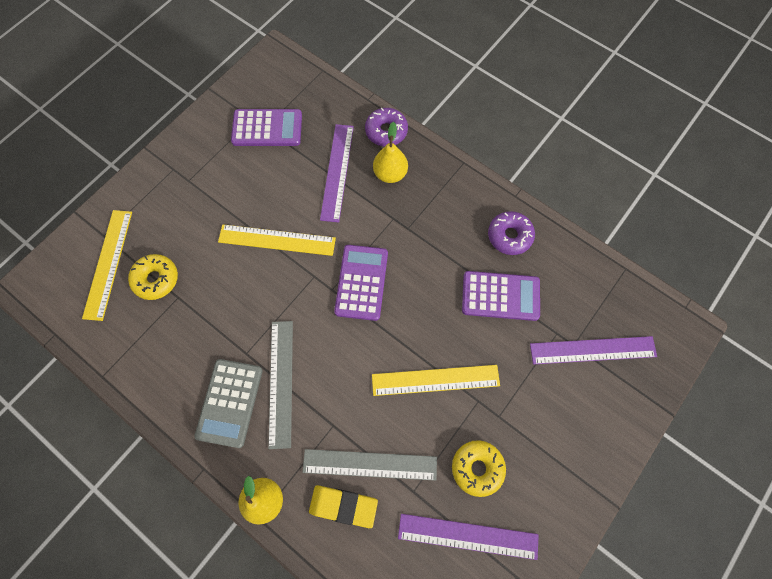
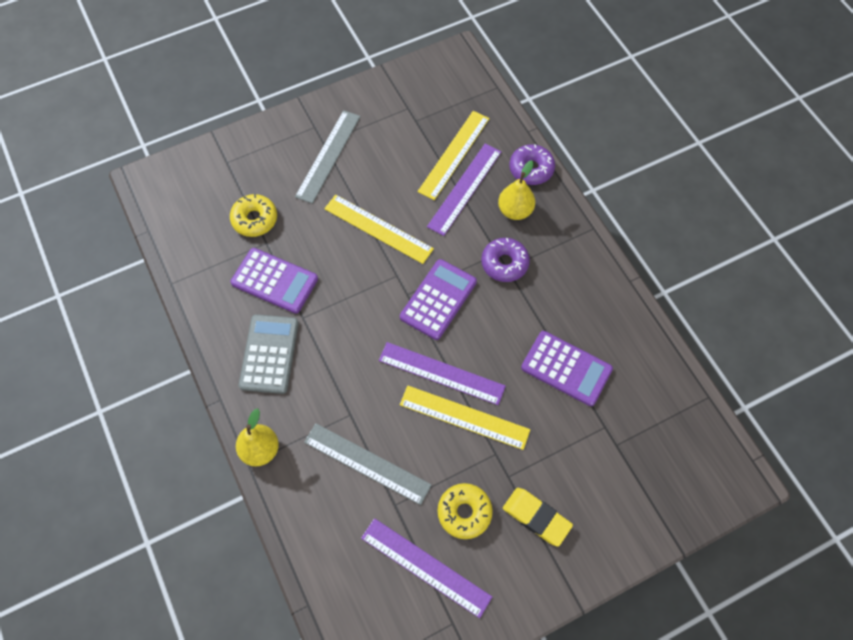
camera: 25 degrees right, 5 degrees down
yellow ruler [82,210,132,321] -> yellow ruler moved to [417,111,490,200]
grey calculator [194,359,263,448] -> grey calculator turned 150 degrees clockwise [239,314,299,394]
purple calculator [231,109,302,146] -> purple calculator moved to [231,248,318,314]
grey ruler [268,321,293,449] -> grey ruler moved to [295,110,361,204]
yellow eraser [309,485,378,528] -> yellow eraser moved to [503,488,573,547]
purple donut [488,211,535,255] -> purple donut moved to [481,238,530,282]
purple ruler [530,336,657,364] -> purple ruler moved to [379,342,506,405]

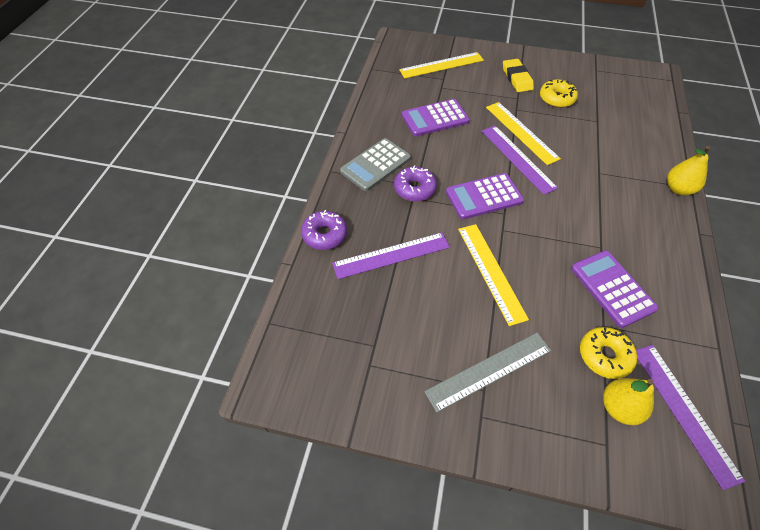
camera: 140 degrees left, 10 degrees down
grey calculator [239,314,299,394] -> grey calculator moved to [340,138,411,191]
grey ruler [304,423,432,505] -> none
purple ruler [361,518,492,618] -> purple ruler moved to [636,345,746,490]
yellow ruler [417,111,490,200] -> yellow ruler moved to [399,52,484,78]
yellow pear [498,160,535,220] -> yellow pear moved to [603,378,654,425]
purple calculator [521,331,613,406] -> purple calculator turned 90 degrees counterclockwise [402,99,470,136]

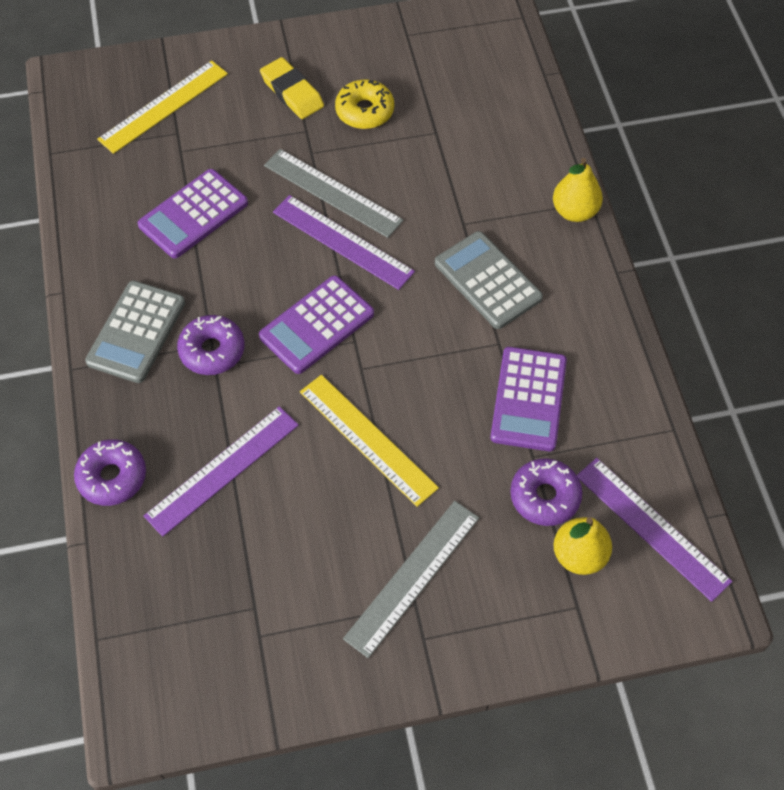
camera: 25 degrees left, 5 degrees up
yellow ruler [486,102,561,165] -> grey ruler [264,149,403,238]
purple calculator [571,250,658,328] -> purple calculator turned 120 degrees counterclockwise [490,347,567,451]
yellow donut [580,327,637,379] -> purple donut [510,458,583,526]
none -> grey calculator [435,231,543,329]

